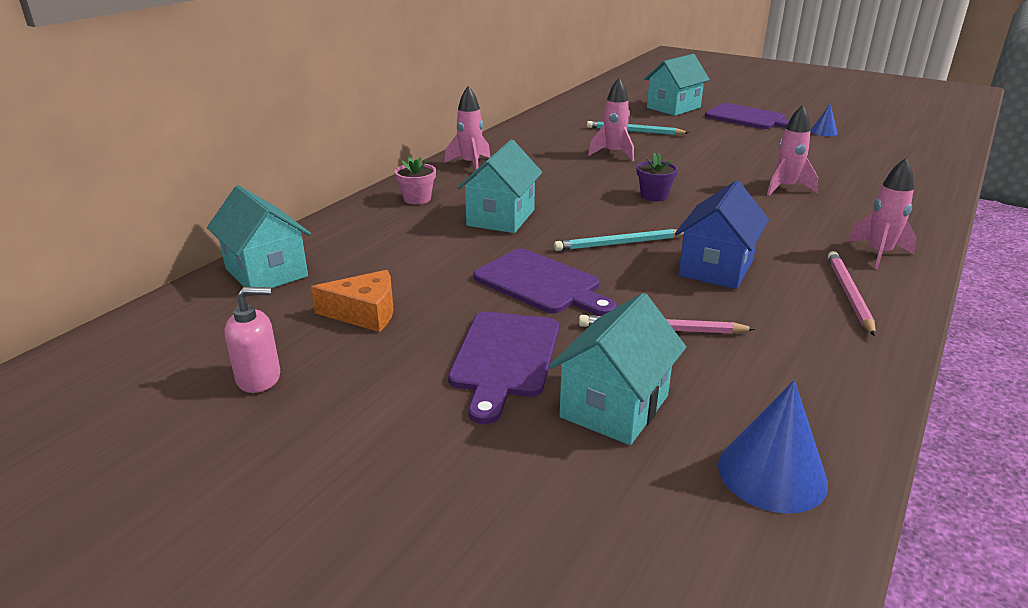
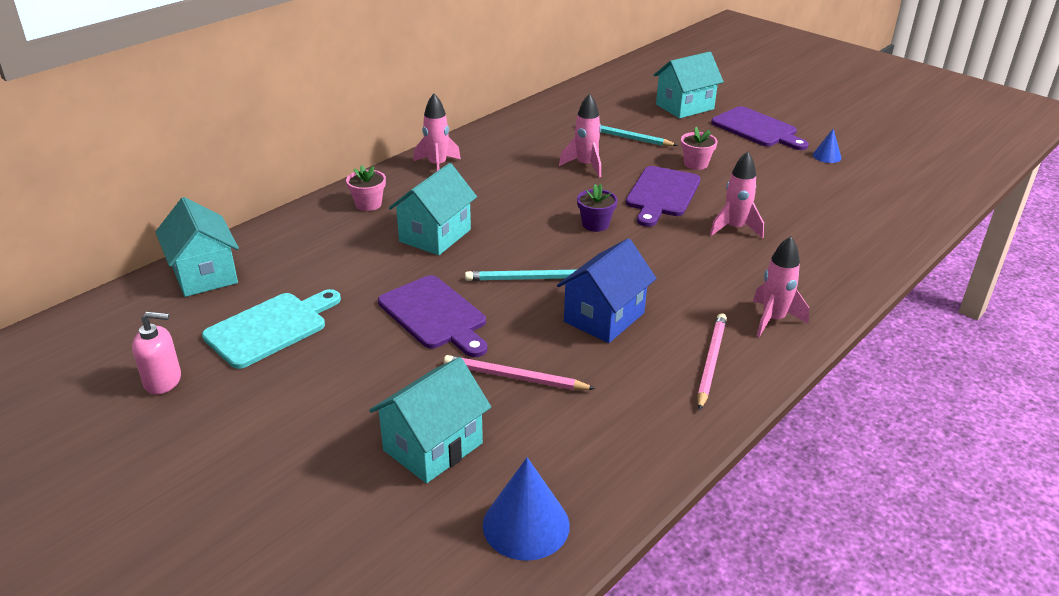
camera: 10 degrees right, 5 degrees up
orange cheese [311,270,394,332] -> turquoise cutting board [202,289,341,369]
purple cutting board [448,312,559,424] -> purple cutting board moved to [626,166,700,227]
none -> pink flower pot [681,127,718,170]

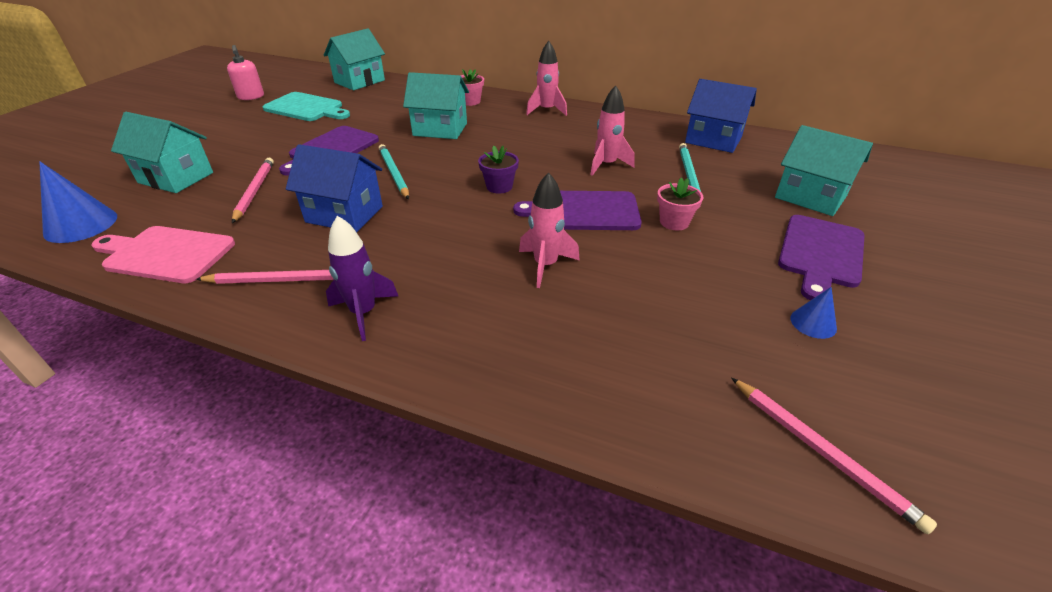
camera: 70 degrees right, 5 degrees up
pink rocket [753,236,809,337] -> purple rocket [326,216,398,341]
none -> pink cutting board [91,226,235,283]
none -> blue house [685,79,757,153]
none -> pink pencil [731,377,937,534]

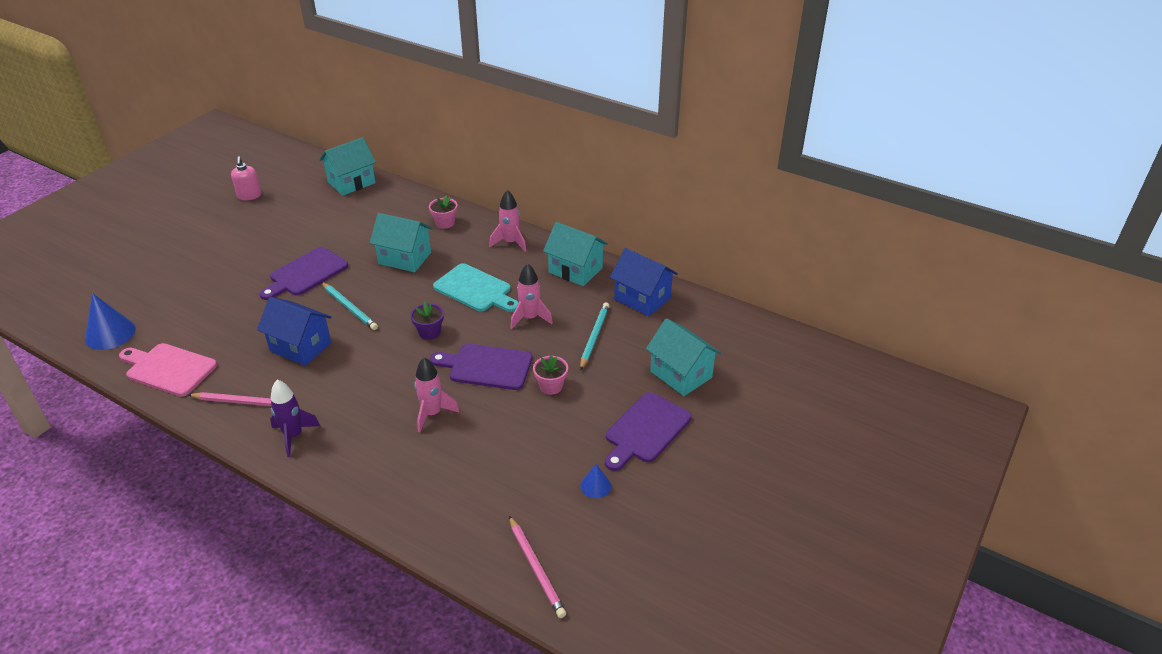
camera: 10 degrees right, 0 degrees up
turquoise house [111,112,213,193] -> turquoise house moved to [543,222,608,286]
pink pencil [232,158,274,223] -> none
turquoise cutting board [263,92,350,121] -> turquoise cutting board moved to [433,263,519,312]
turquoise pencil [378,144,409,199] -> turquoise pencil turned 150 degrees clockwise [321,282,378,330]

